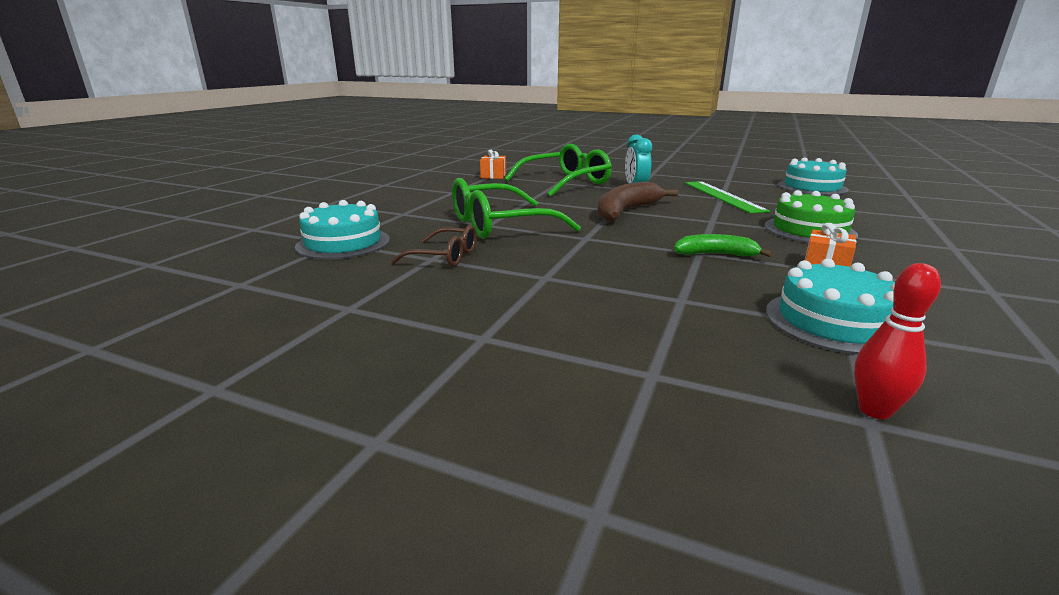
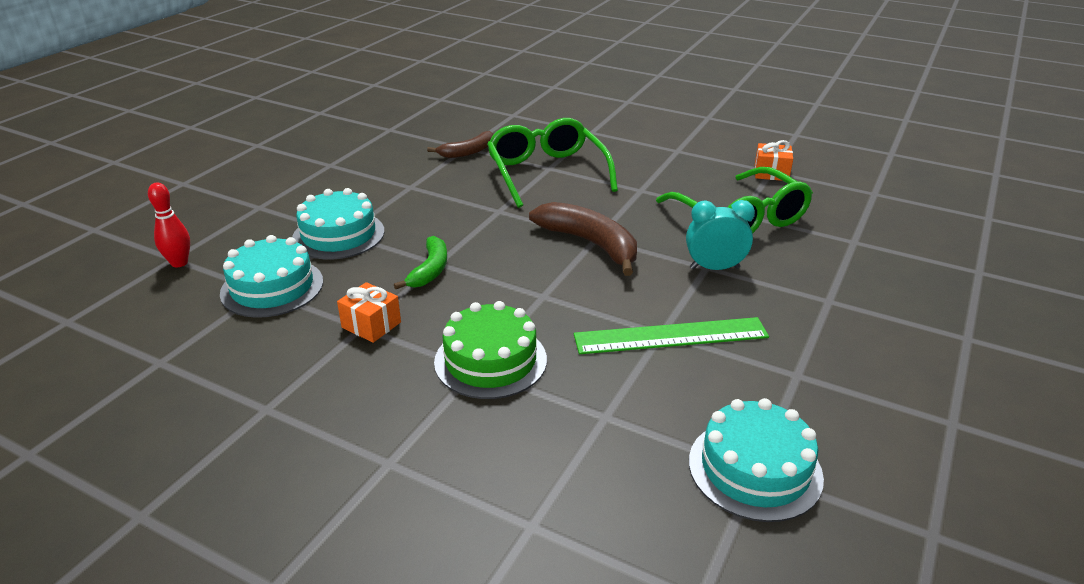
camera: 95 degrees right, 10 degrees up
turquoise cake [295,200,390,259] -> turquoise cake moved to [292,188,384,260]
brown glasses [391,225,477,267] -> brown banana [427,131,494,158]

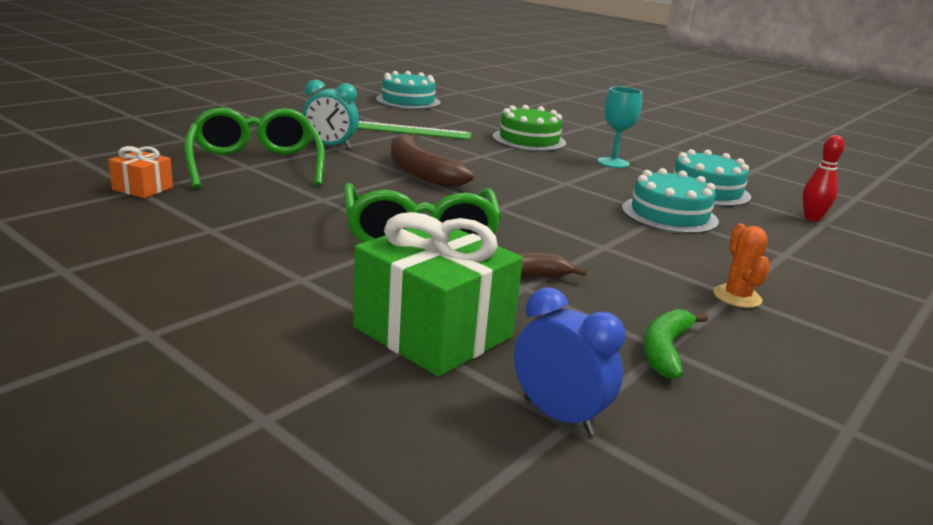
camera: 170 degrees left, 10 degrees down
orange gift [337,282,401,343] -> turquoise goblet [598,87,643,168]
green banana [394,236,447,289] -> green banana moved to [643,309,708,379]
none -> green gift [353,212,523,377]
none -> blue clock [514,287,625,435]
none -> orange cactus [713,223,770,308]

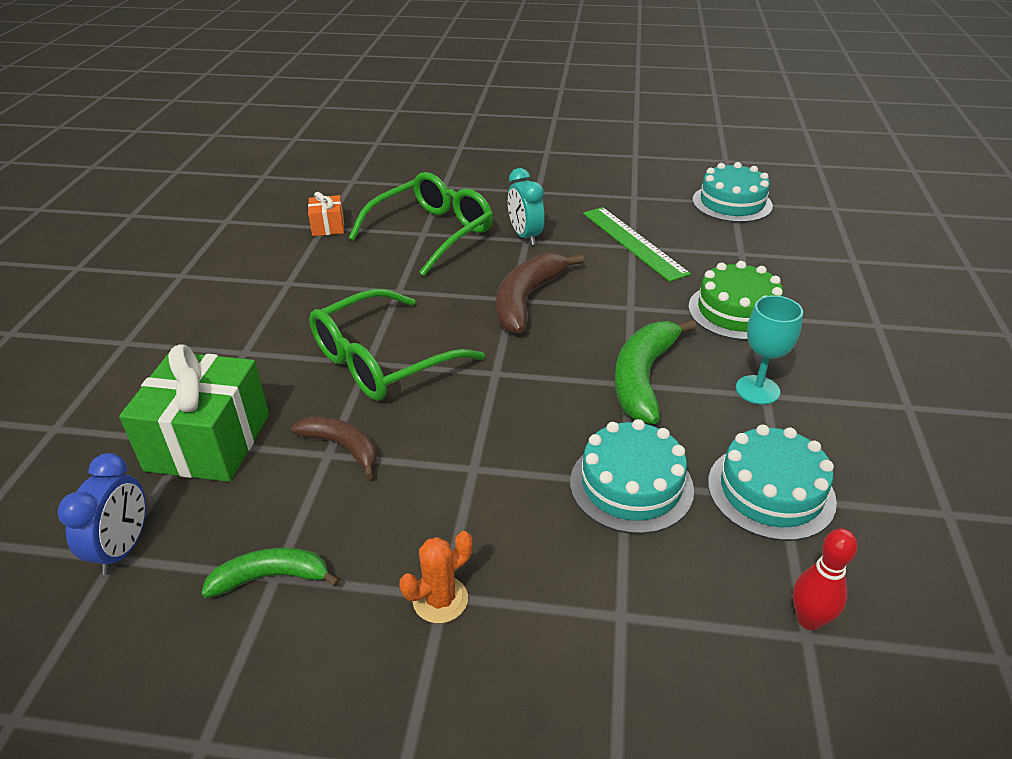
camera: 60 degrees right, 15 degrees up
none -> green banana [615,320,697,424]

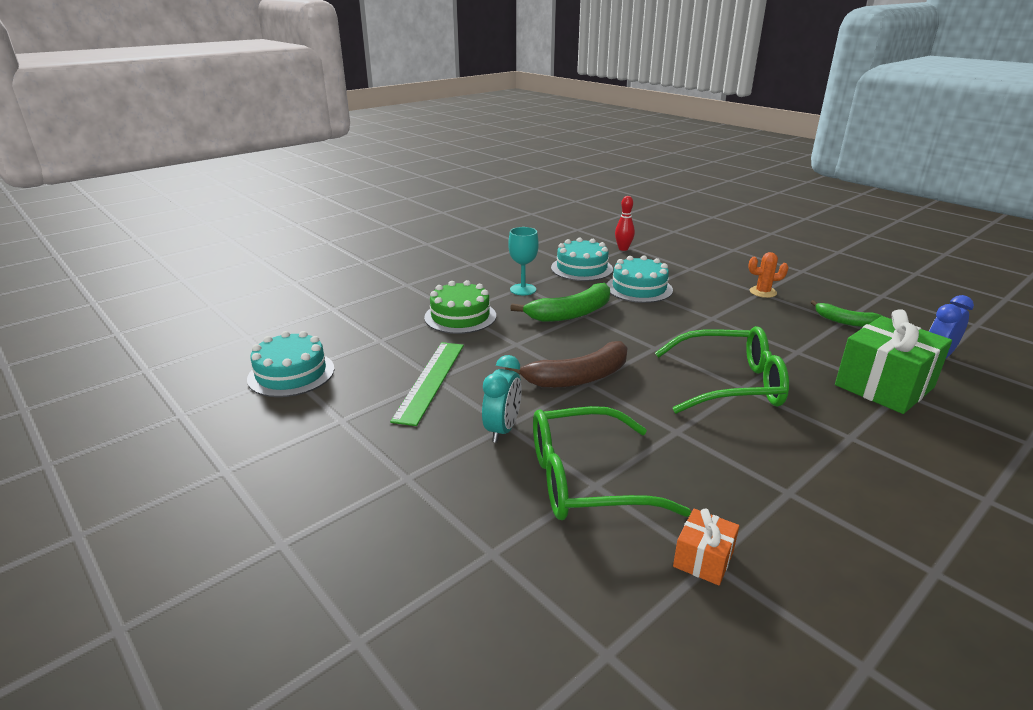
camera: 140 degrees left, 10 degrees down
brown banana [291,417,377,479] -> none

